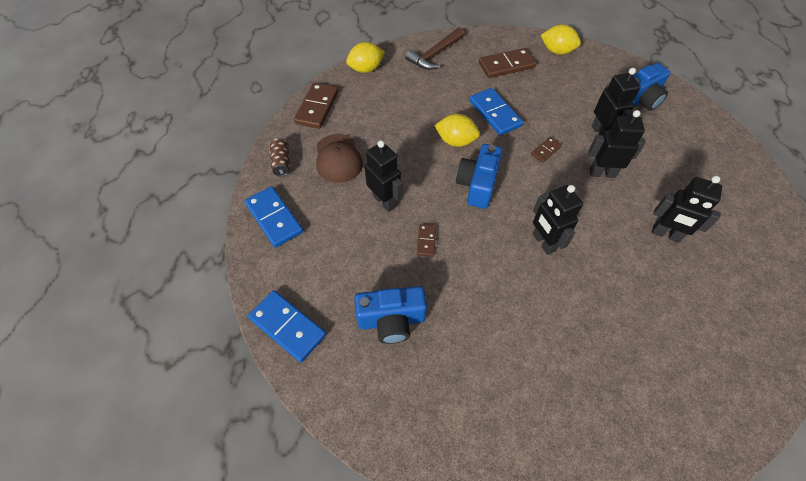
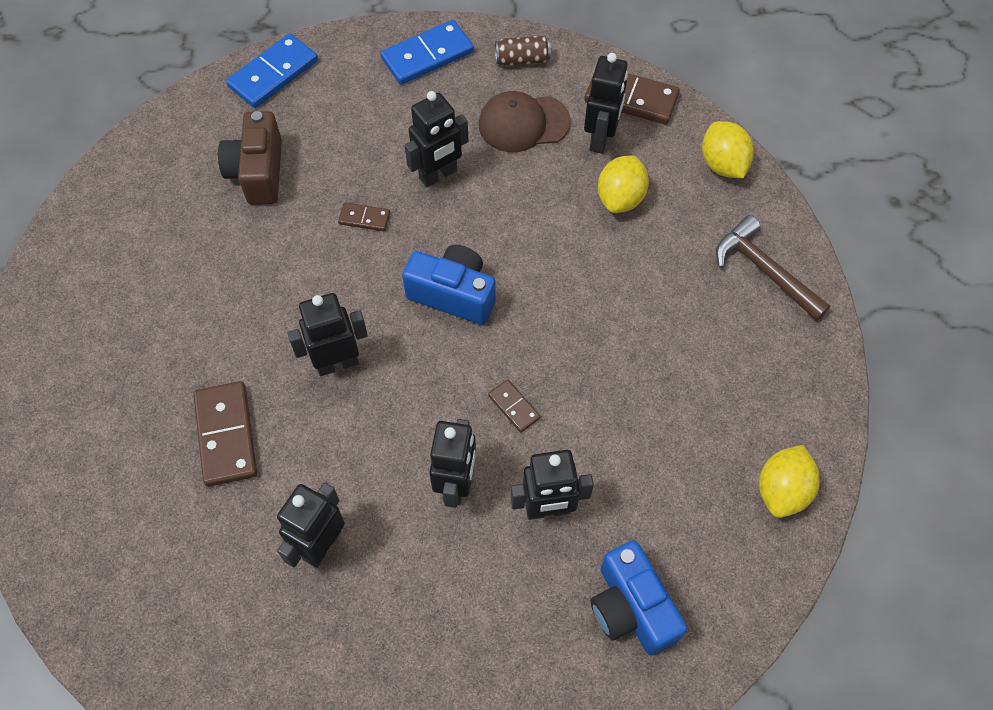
camera: 95 degrees right, 5 degrees up
blue camera [354,286,427,344] -> brown camera [218,111,282,205]
yellow lemon [434,114,480,147] -> yellow lemon moved to [598,155,649,213]
blue domino [469,88,523,135] -> none
brown domino [479,48,536,78] -> brown domino moved to [194,381,257,487]
none -> black robot [584,53,628,154]

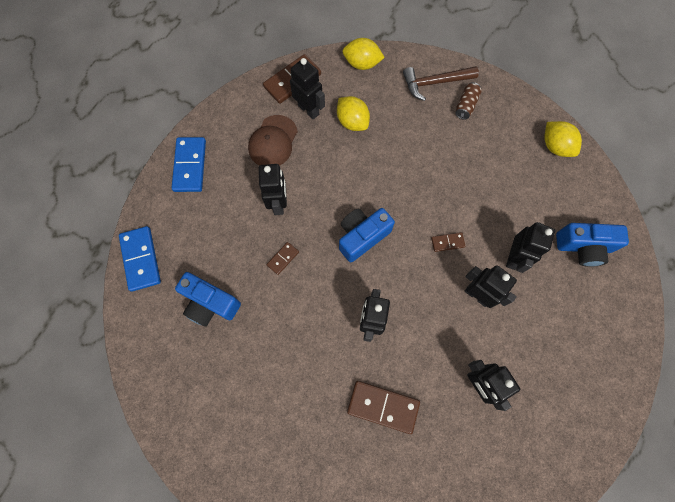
camera: 60 degrees left, 10 degrees up
brown camera [218,111,282,205] -> blue camera [175,272,241,327]
brown can [495,36,551,66] -> brown can moved to [455,82,482,120]

